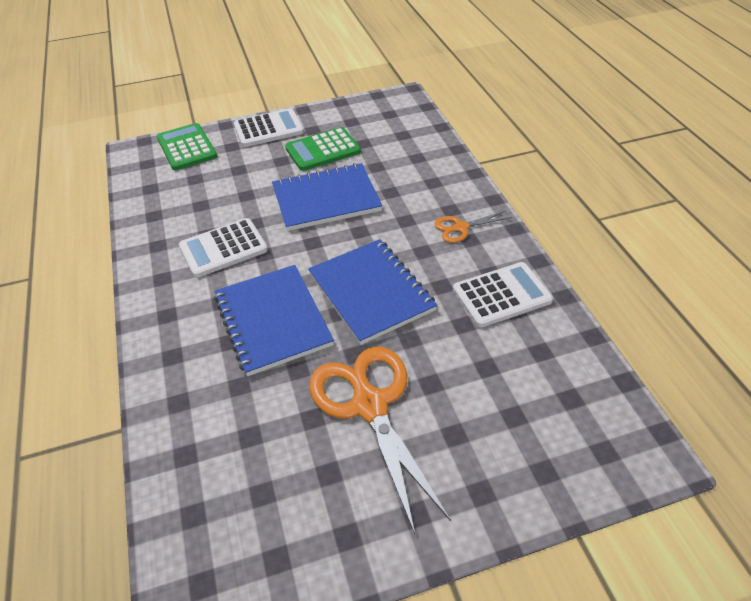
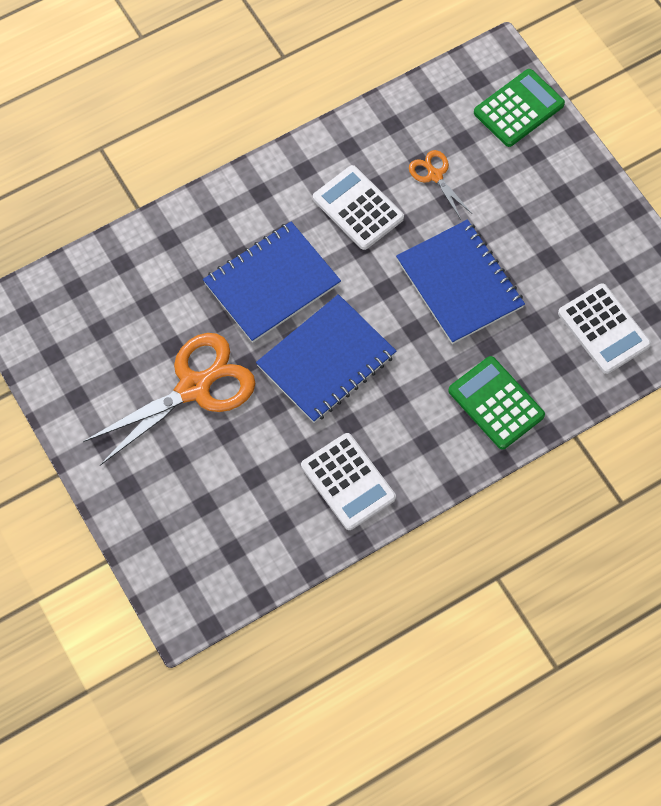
camera: 75 degrees right, 20 degrees up
white calculator [234,108,304,147] -> white calculator moved to [558,283,651,374]
green calculator [285,127,361,171] -> green calculator moved to [448,356,545,450]
orange scissors [434,210,512,243] -> orange scissors moved to [409,150,471,219]

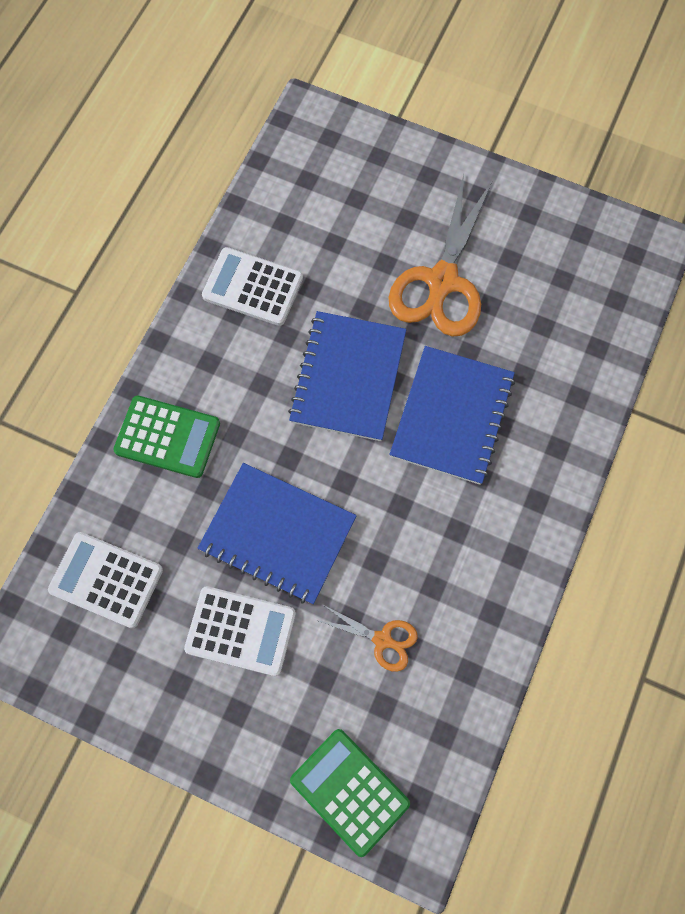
camera: 145 degrees right, 5 degrees up
white calculator [313,165,404,250] -> white calculator moved to [184,586,296,676]
green calculator [474,69,565,147] -> green calculator turned 120 degrees clockwise [290,729,410,857]

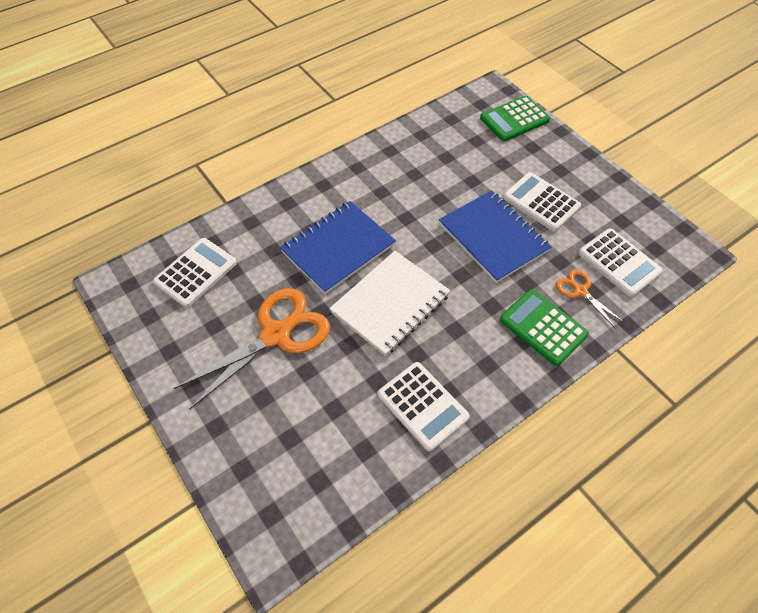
camera: 150 degrees left, 15 degrees down
blue notebook [288,311,406,441] -> white notebook [329,251,451,356]
green calculator [290,729,410,857] -> green calculator turned 75 degrees clockwise [480,96,550,142]
orange scissors [316,604,418,672] -> orange scissors moved to [556,269,624,328]
none -> white calculator [153,238,237,308]

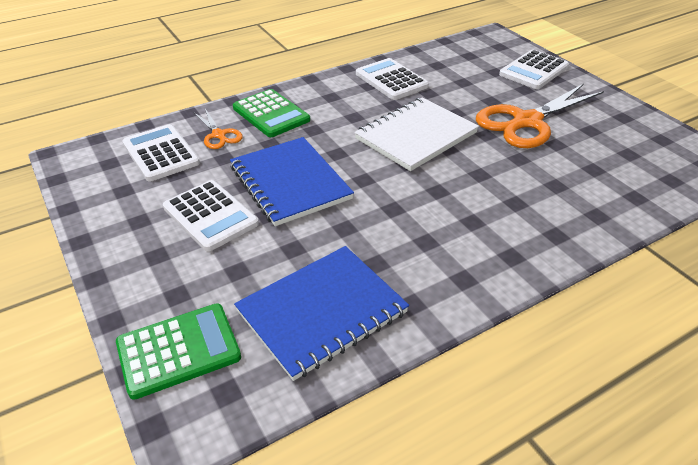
camera: 175 degrees left, 15 degrees down
white calculator [153,238,237,308] -> white calculator moved to [499,50,569,89]
blue notebook [280,201,396,294] -> blue notebook moved to [234,246,409,381]

